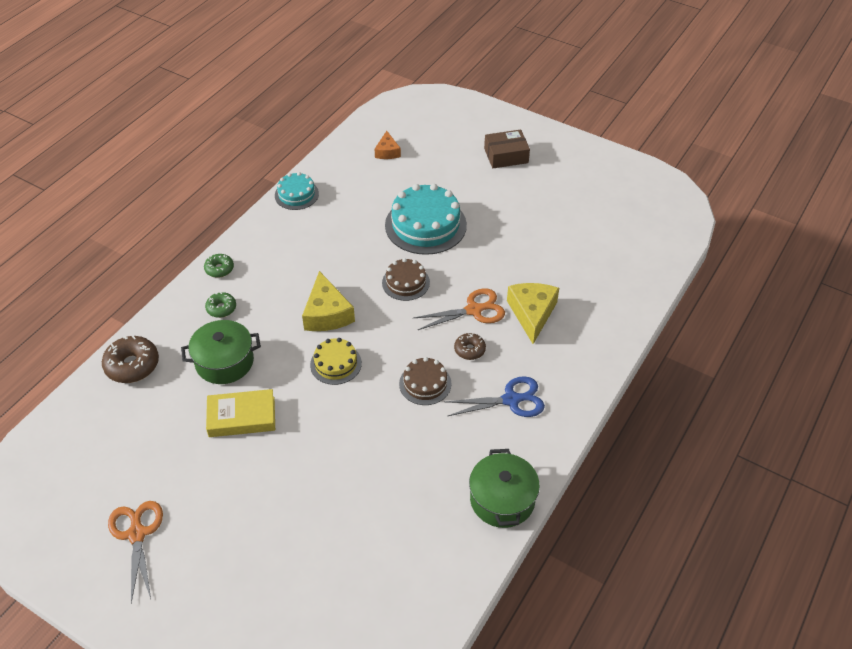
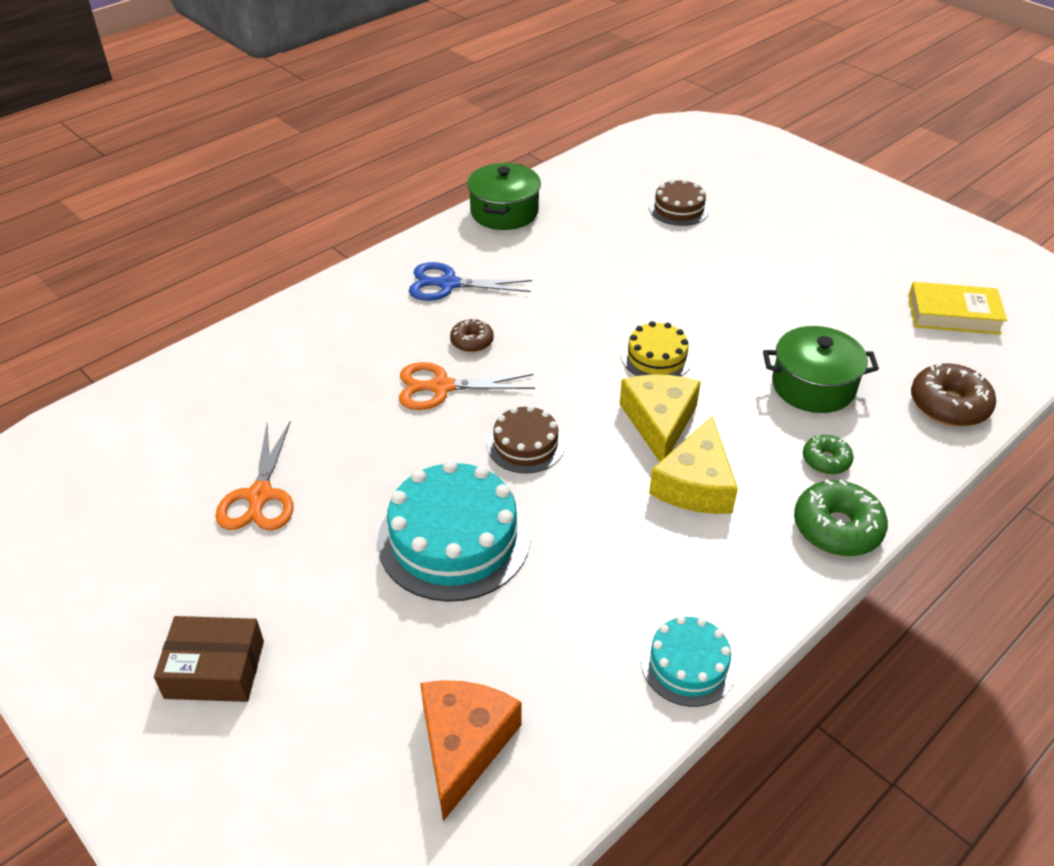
camera: 165 degrees left, 5 degrees down
orange scissors [108,501,163,603] -> orange scissors moved to [216,422,294,530]
green donut [204,254,234,278] -> green donut [794,479,888,556], size x1.72
yellow book [206,389,275,437] -> yellow book moved to [908,282,1007,335]
orange cheese [375,131,401,159] -> orange cheese [420,680,522,821], size x1.69
brown cake [399,357,451,405] -> brown cake moved to [649,179,709,226]
yellow cheese [507,283,559,344] -> yellow cheese moved to [649,416,738,514]

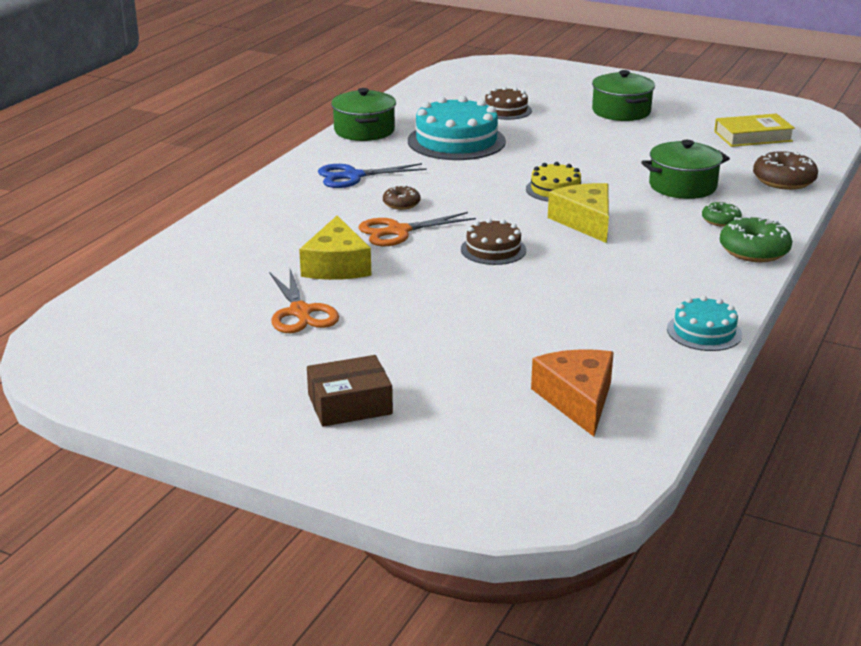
camera: 20 degrees left, 15 degrees down
turquoise cake [377,460,530,602] -> turquoise cake moved to [408,96,506,160]
yellow cheese [649,416,738,514] -> yellow cheese moved to [299,215,371,280]
none -> green pot [592,70,655,121]

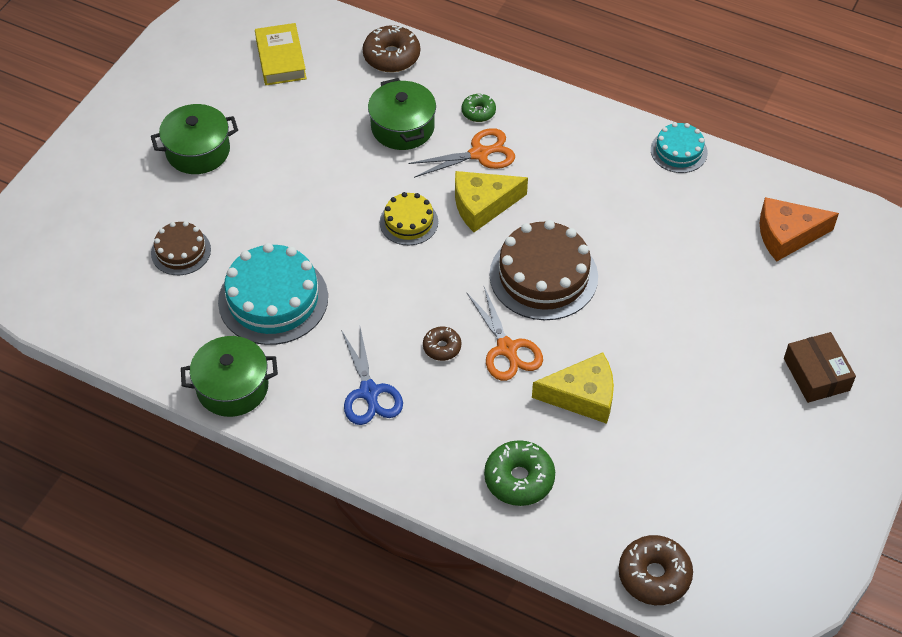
camera: 90 degrees left, 25 degrees up
orange scissors [269,269,339,333] -> orange scissors moved to [408,128,515,178]
brown cake [461,219,526,265] -> brown cake [490,220,598,320], size x1.80
green donut [720,216,792,262] -> green donut moved to [484,440,555,506]
none -> brown donut [619,535,693,605]

